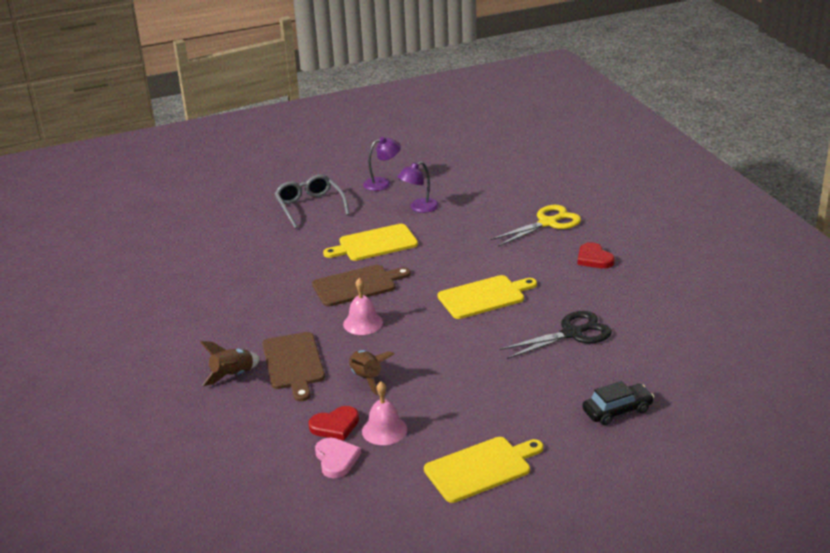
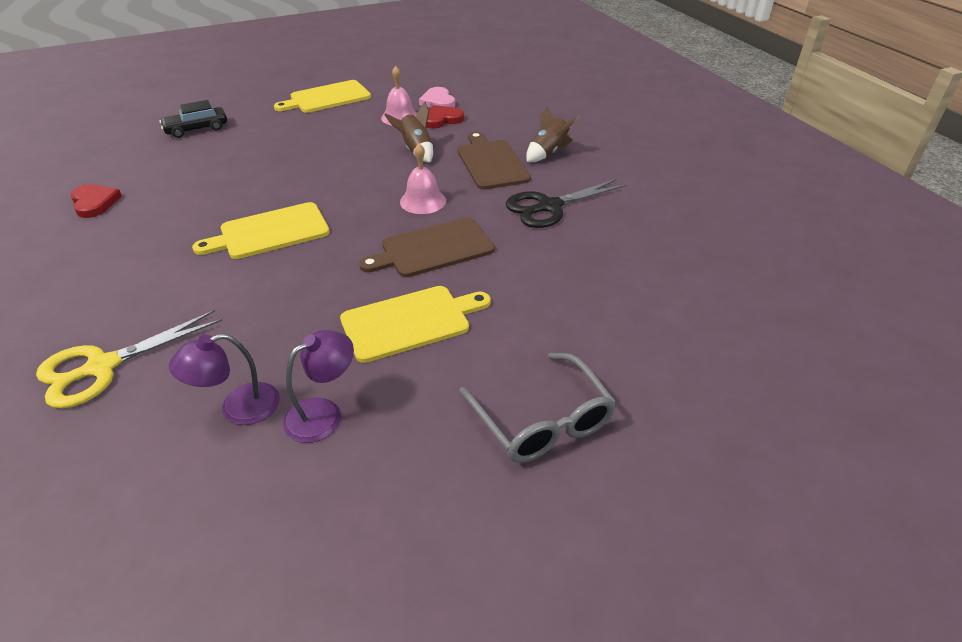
camera: 175 degrees right, 10 degrees up
purple lamp [363,137,401,191] -> purple lamp moved to [169,333,280,425]
black scissors [500,311,612,359] -> black scissors moved to [505,179,627,228]
red heart [578,242,615,269] -> red heart moved to [70,184,122,218]

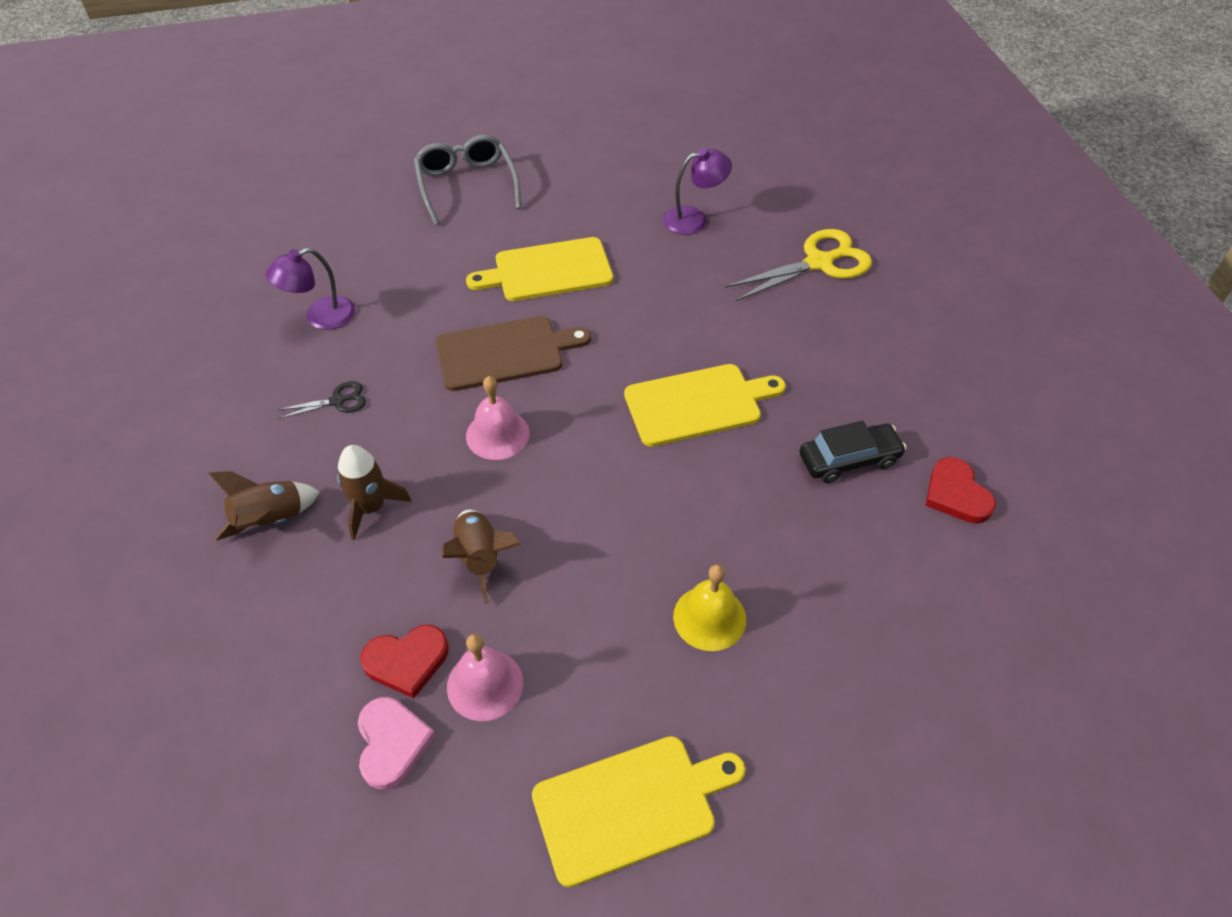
camera: 170 degrees left, 10 degrees up
black car [160,100,227,138] -> black car moved to [799,421,907,483]
purple lamp [283,330,354,443] -> purple lamp moved to [266,248,355,330]
brown cutting board [457,132,531,190] -> brown rocket [337,445,412,540]
black scissors [505,179,627,228] -> black scissors [277,381,366,419], size x0.50
none -> yellow bell [673,564,746,651]

